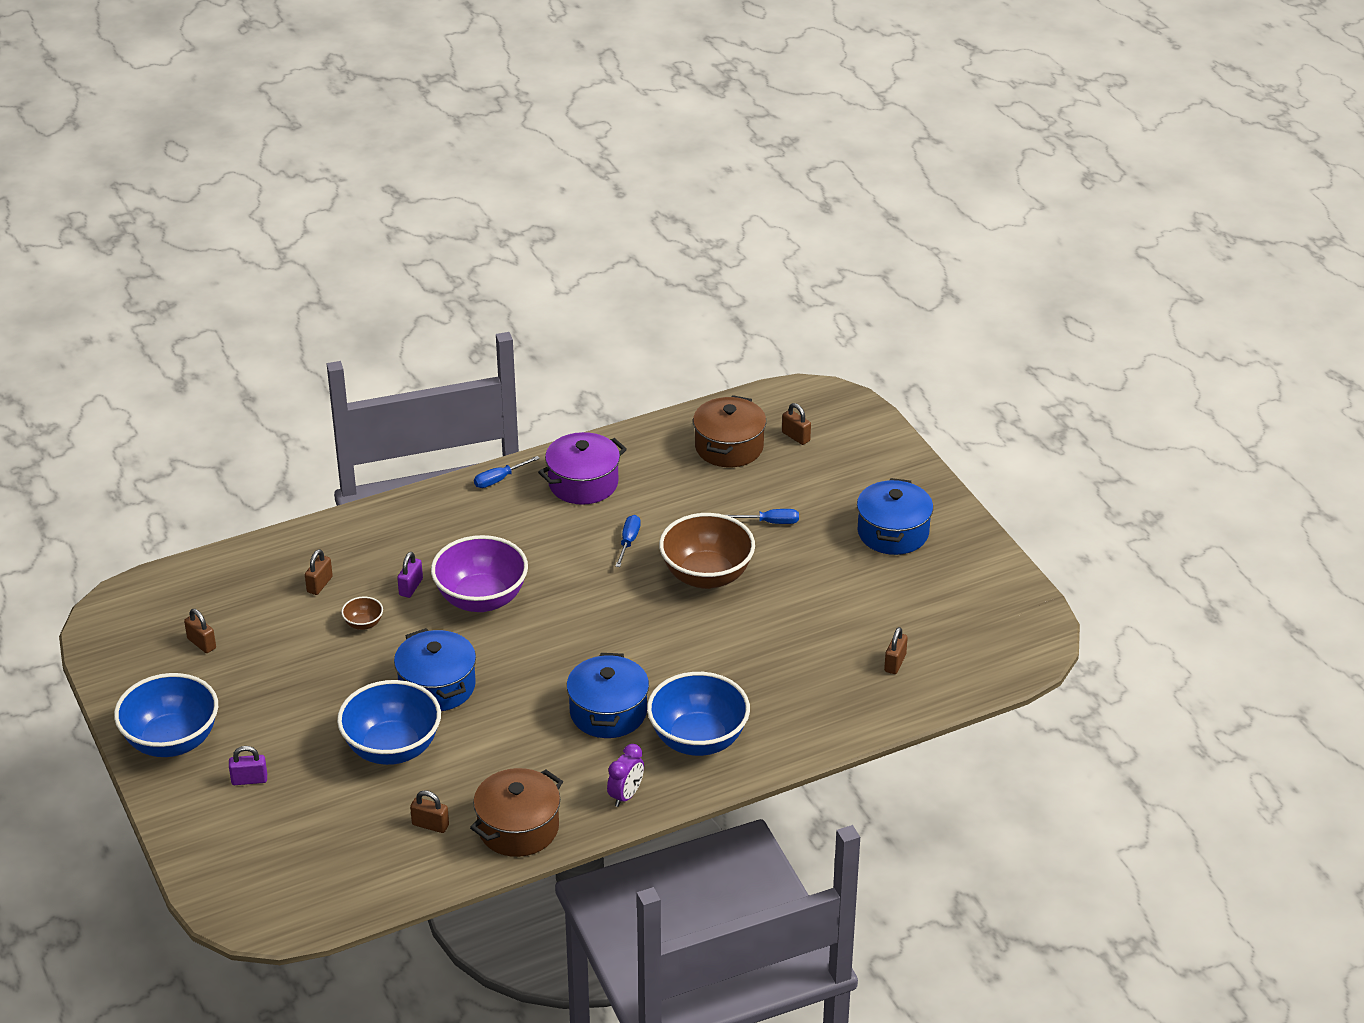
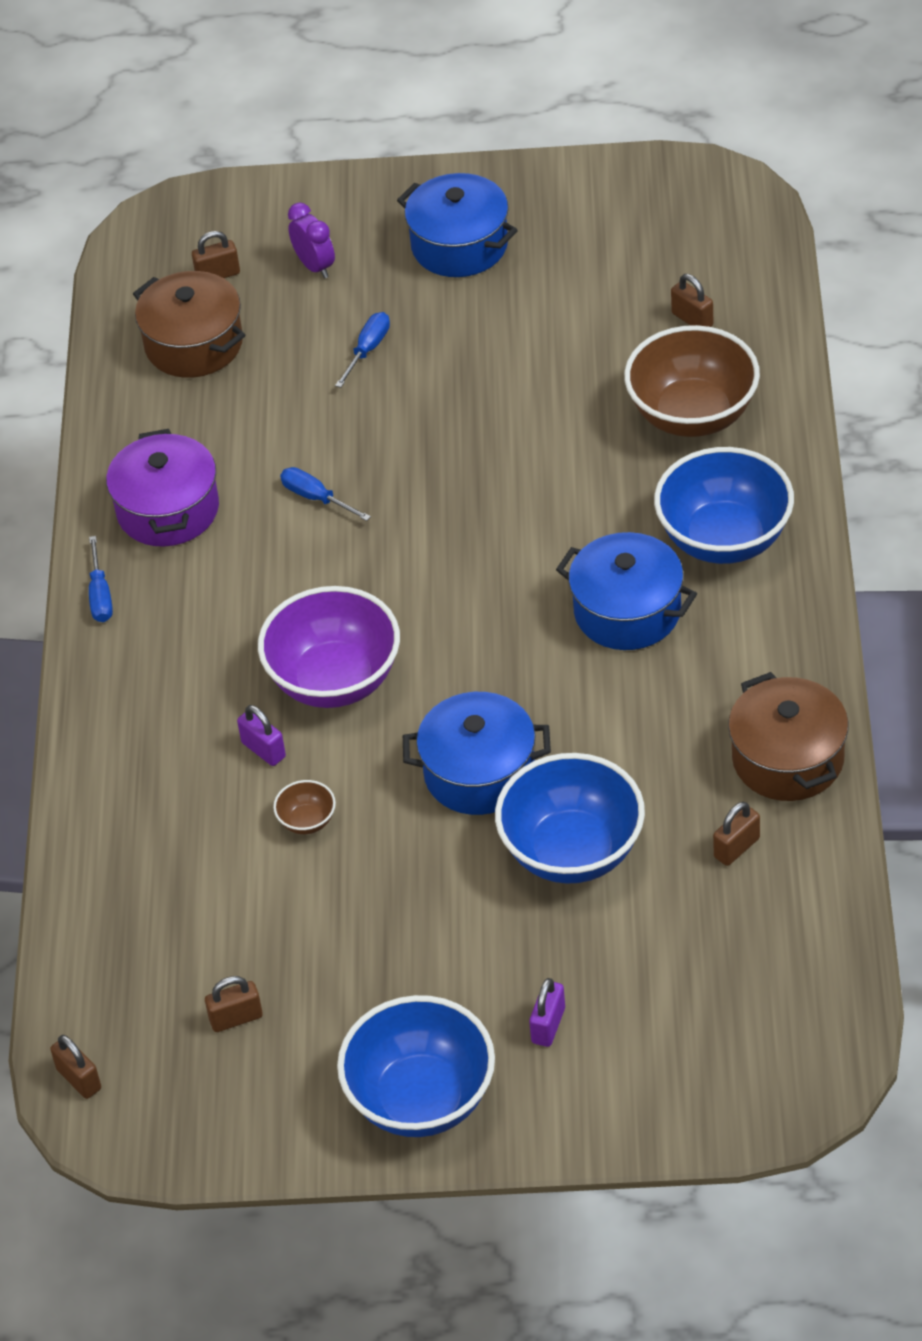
camera: 60 degrees left, 10 degrees up
brown padlock [305,549,333,595] -> brown padlock moved to [50,1035,101,1099]
purple clock [607,744,644,807] -> purple clock moved to [288,203,335,279]
brown bowl [659,513,755,589] -> brown bowl moved to [624,325,760,437]

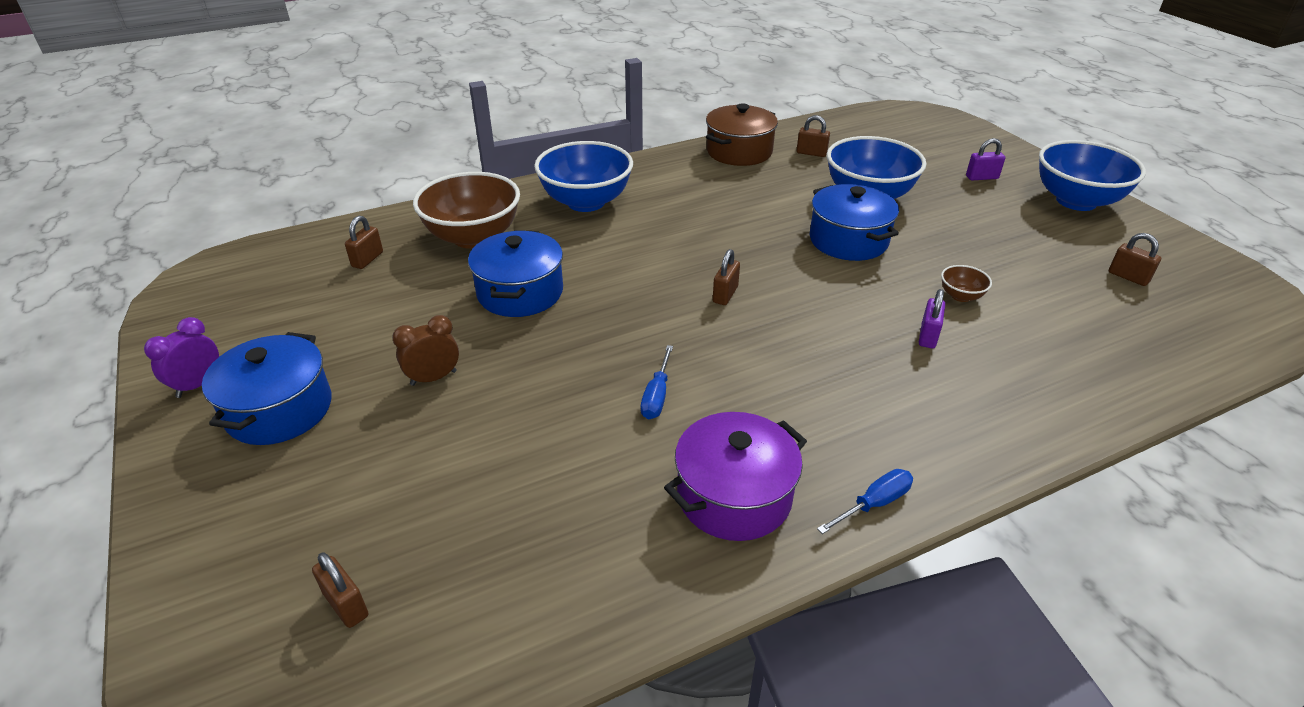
camera: 120 degrees left, 10 degrees down
brown padlock [50,1035,101,1099] -> brown padlock moved to [713,249,740,305]
brown pot [133,271,245,378] -> none
purple bowl [258,586,400,708] -> none
purple clock [288,203,335,279] -> purple clock moved to [144,317,219,398]
blue screwdriver [335,312,390,388] -> none
blue pot [556,532,697,650] -> blue pot moved to [468,230,563,317]
none -> brown clock [392,315,459,386]

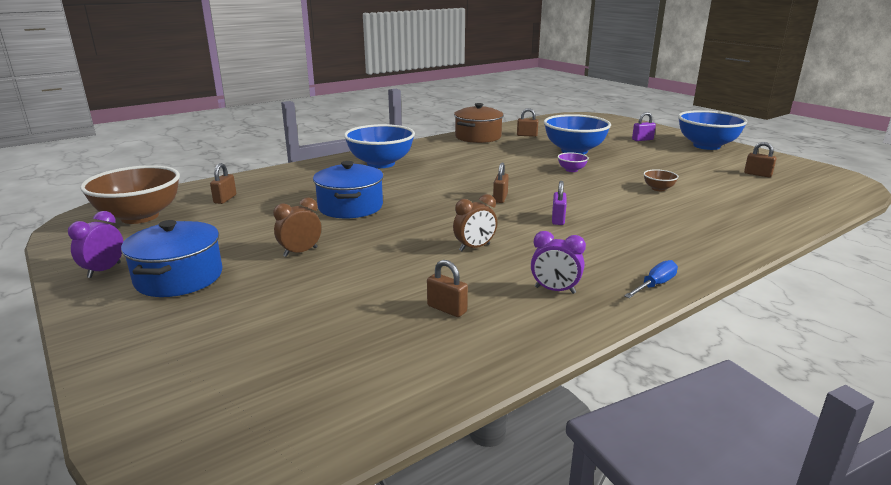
camera: 10 degrees left, 15 degrees down
brown padlock [312,552,368,628] -> brown padlock moved to [427,260,468,317]
brown bowl [413,172,520,249] -> brown bowl moved to [80,165,180,224]
blue screwdriver [641,345,673,419] -> brown clock [453,194,497,251]
purple pot [664,412,807,541] -> purple clock [531,231,586,294]
blue pot [810,184,899,261] -> purple bowl [558,153,589,172]
purple padlock [919,289,945,348] -> purple padlock moved to [552,181,567,225]

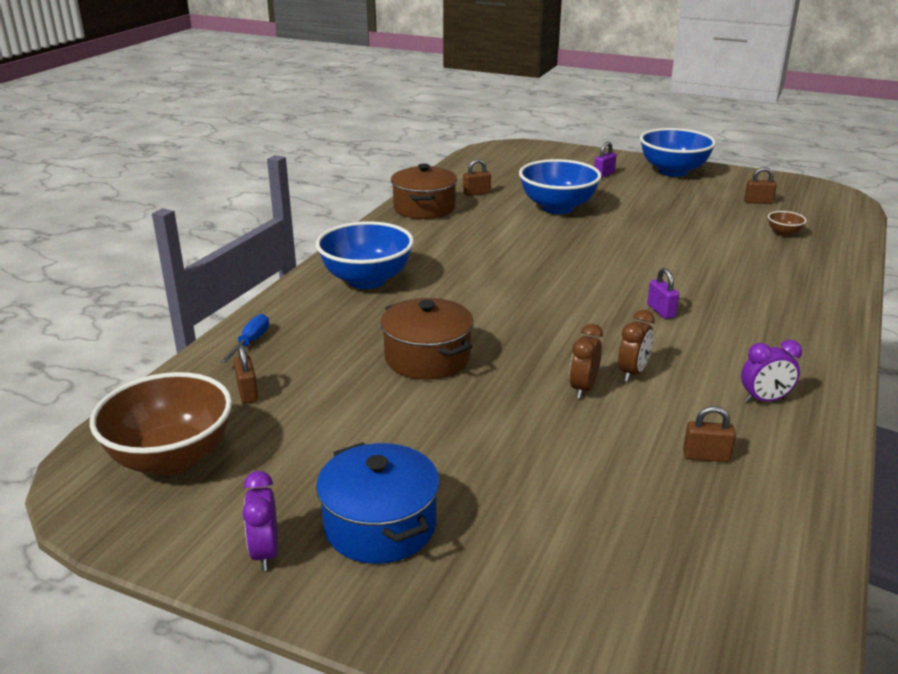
camera: 30 degrees left, 5 degrees up
brown clock [273,197,321,257] -> brown clock moved to [569,324,603,399]
blue pot [313,161,384,218] -> brown pot [380,298,474,380]
brown padlock [493,162,509,203] -> none
purple bowl [558,153,589,172] -> none
blue screwdriver [624,260,678,298] -> blue screwdriver moved to [220,314,269,363]
brown bowl [643,169,679,191] -> brown bowl moved to [768,211,807,236]

